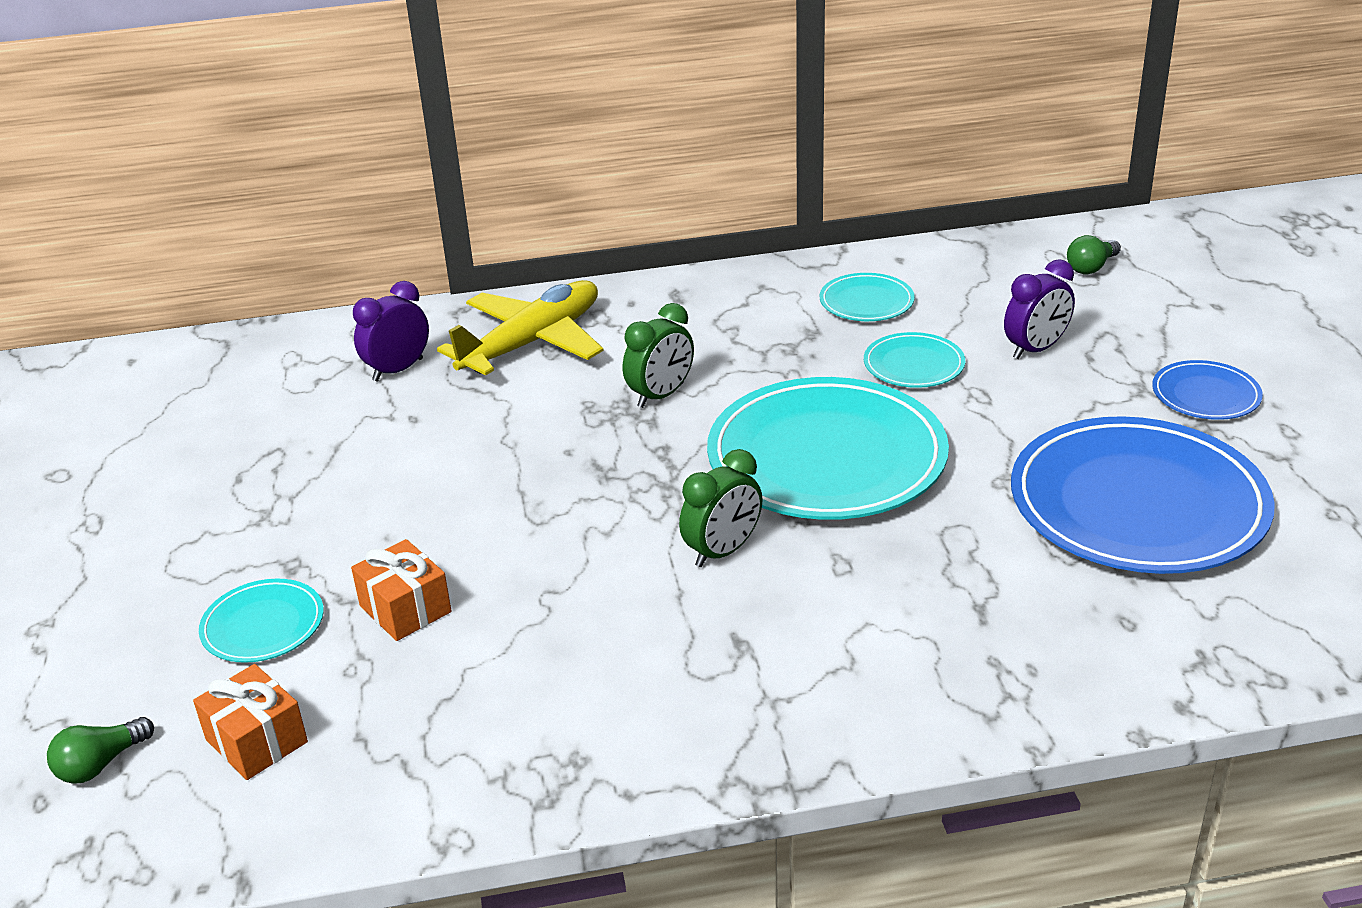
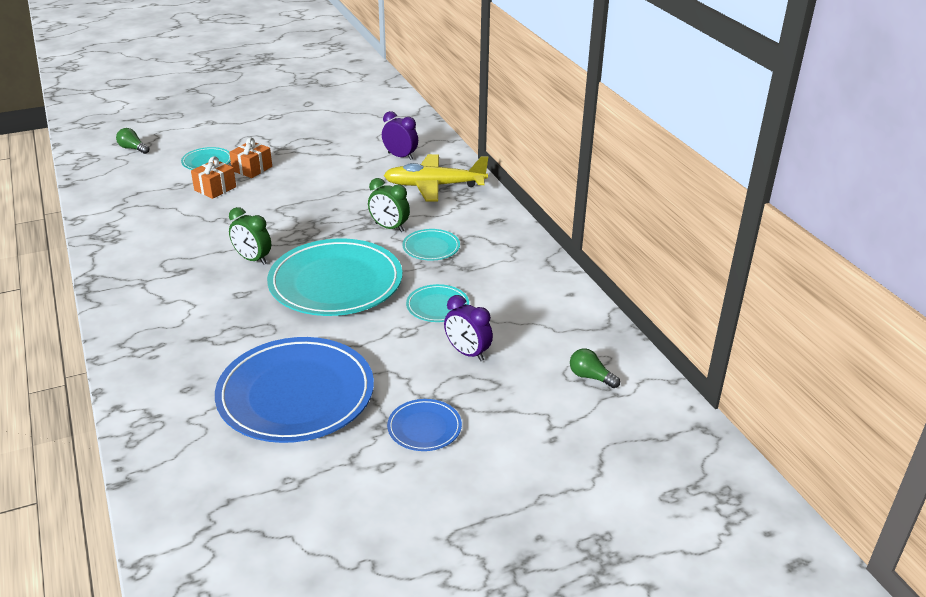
camera: 75 degrees right, 0 degrees up
orange gift [193,664,308,780] -> orange gift moved to [229,138,272,178]
yellow plane [437,280,604,375] -> yellow plane turned 150 degrees clockwise [383,154,488,202]
turquoise plate [820,273,915,321] -> turquoise plate moved to [402,229,460,261]

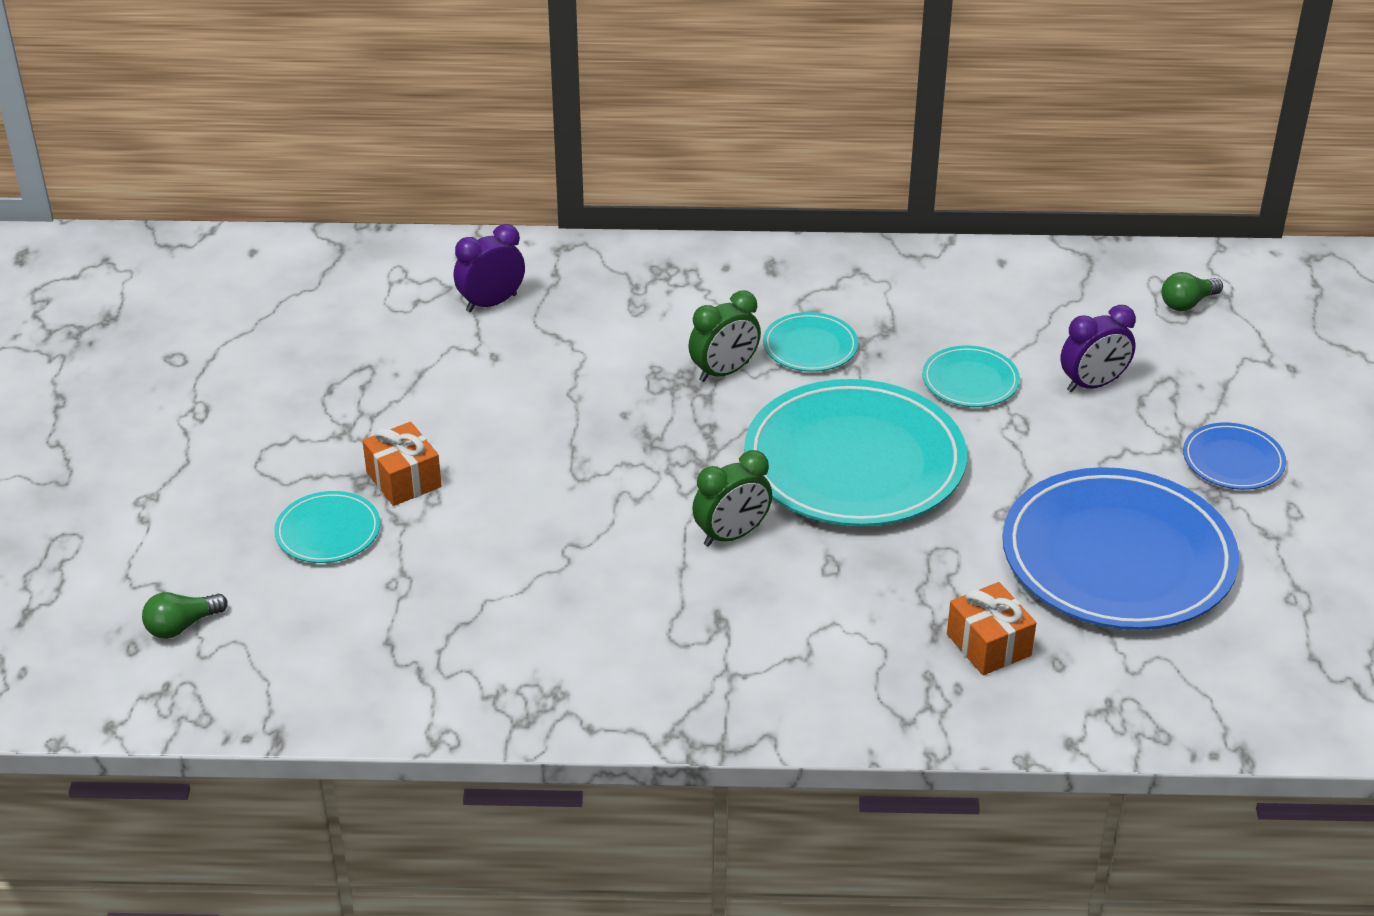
camera: 65 degrees left, 5 degrees up
orange gift [191,156,236,199] -> orange gift moved to [947,582,1036,675]
yellow plane [383,154,488,202] -> none

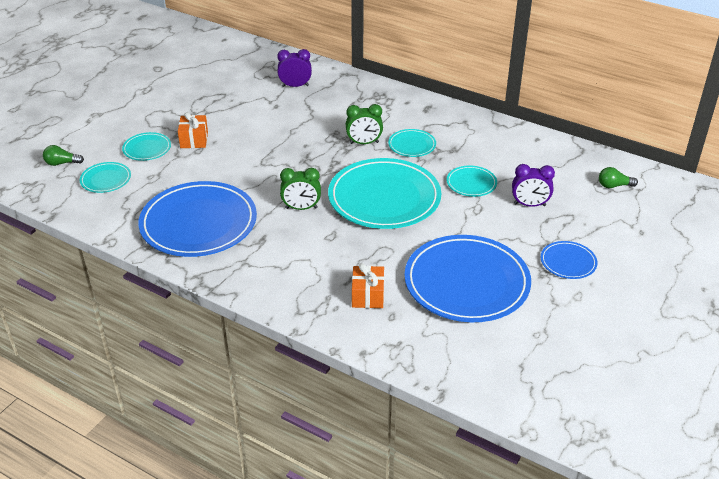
camera: 30 degrees right, 0 degrees up
none -> turquoise plate [80,162,131,193]
none -> blue plate [138,181,257,257]

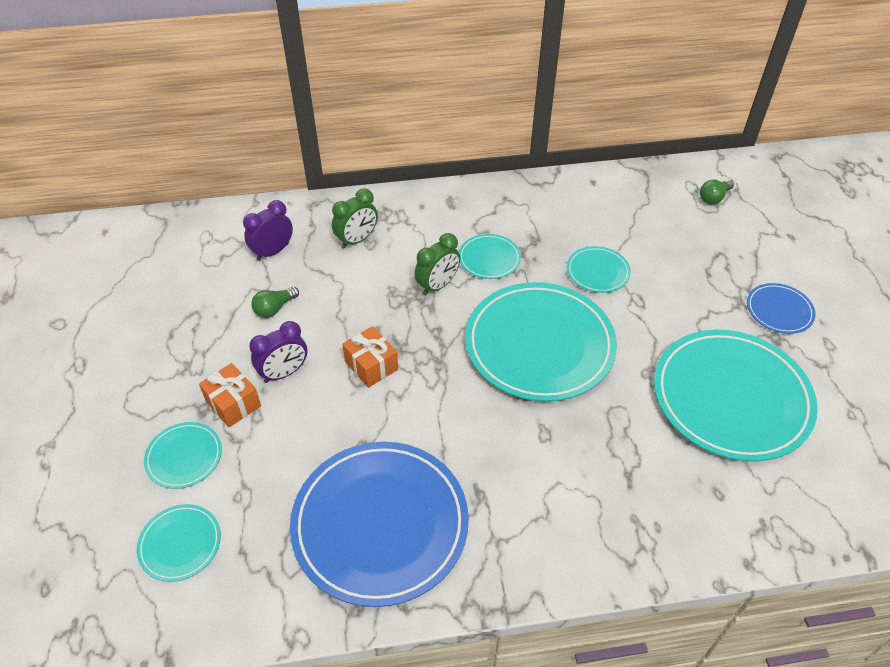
camera: 40 degrees left, 10 degrees up
green light bulb [43,145,84,166] -> green light bulb moved to [251,287,299,318]
green clock [280,168,321,210] -> green clock moved to [332,189,378,248]
orange gift [352,263,384,308] -> orange gift moved to [342,326,398,388]
blue plate [404,235,531,322] -> turquoise plate [654,330,818,462]
purple clock [512,164,555,207] -> purple clock moved to [249,321,308,383]

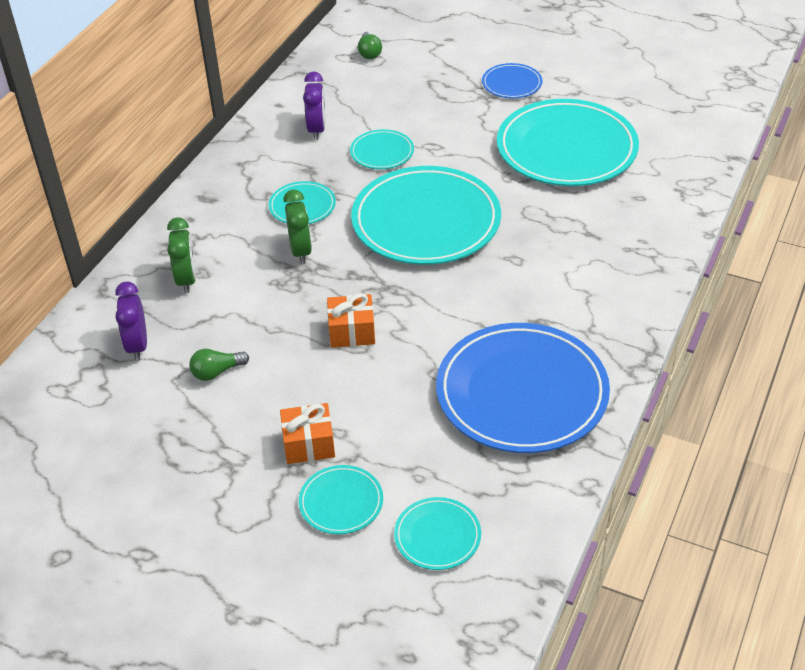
camera: 55 degrees left, 5 degrees down
purple clock [249,321,308,383] -> purple clock moved to [303,72,326,140]
green light bulb [251,287,299,318] -> green light bulb turned 75 degrees clockwise [189,349,249,381]

